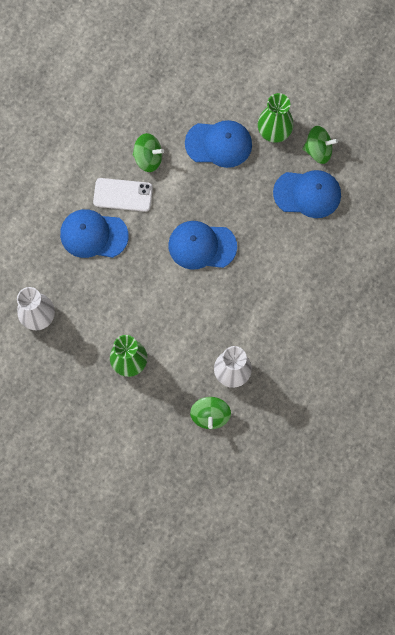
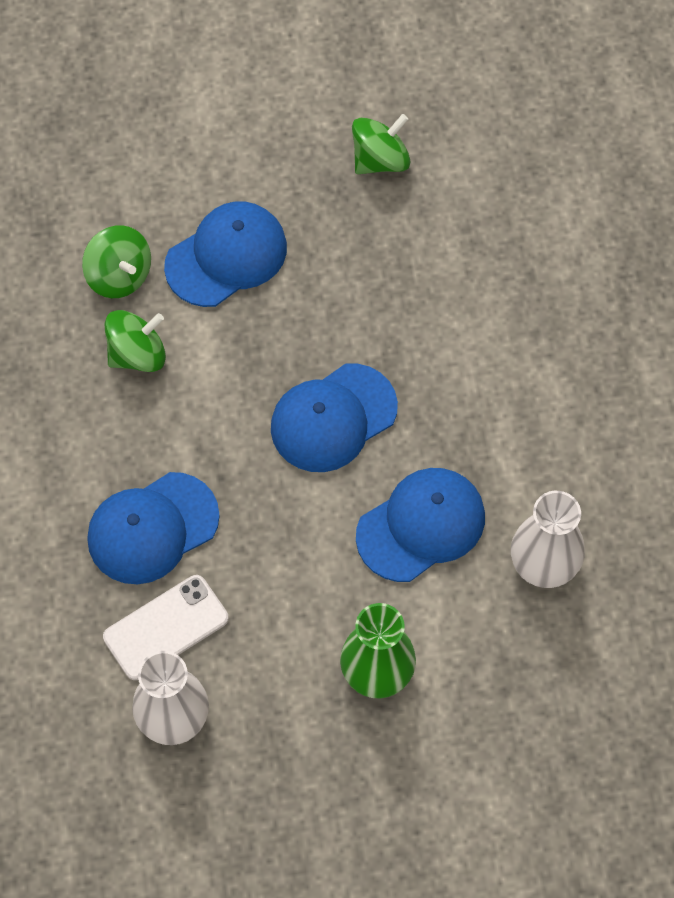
camera: 40 degrees left, 10 degrees down
white phone [93,178,153,212] -> white phone moved to [103,575,229,680]
green spinning top [190,397,231,429] -> green spinning top moved to [82,225,151,298]
green vase [258,93,293,143] -> none
blue cap [273,170,341,218] -> blue cap moved to [356,468,485,582]

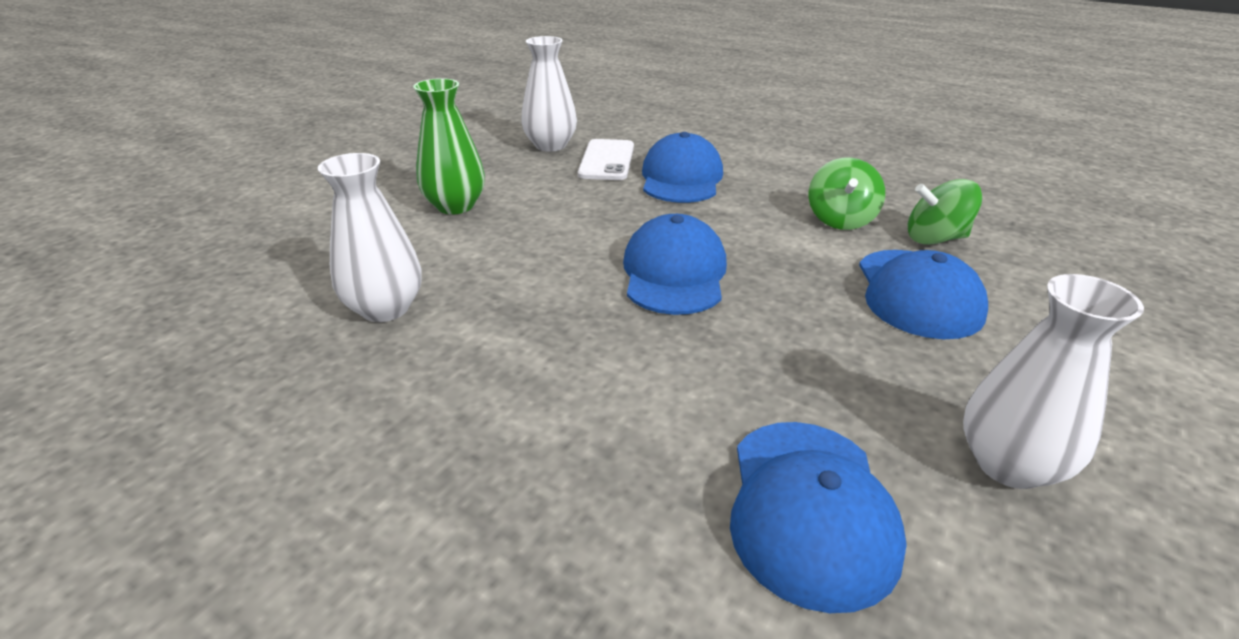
camera: 130 degrees right, 30 degrees down
green spinning top [352,114,410,174] -> white vase [963,274,1144,489]
blue cap [356,468,485,582] -> blue cap moved to [730,422,907,613]

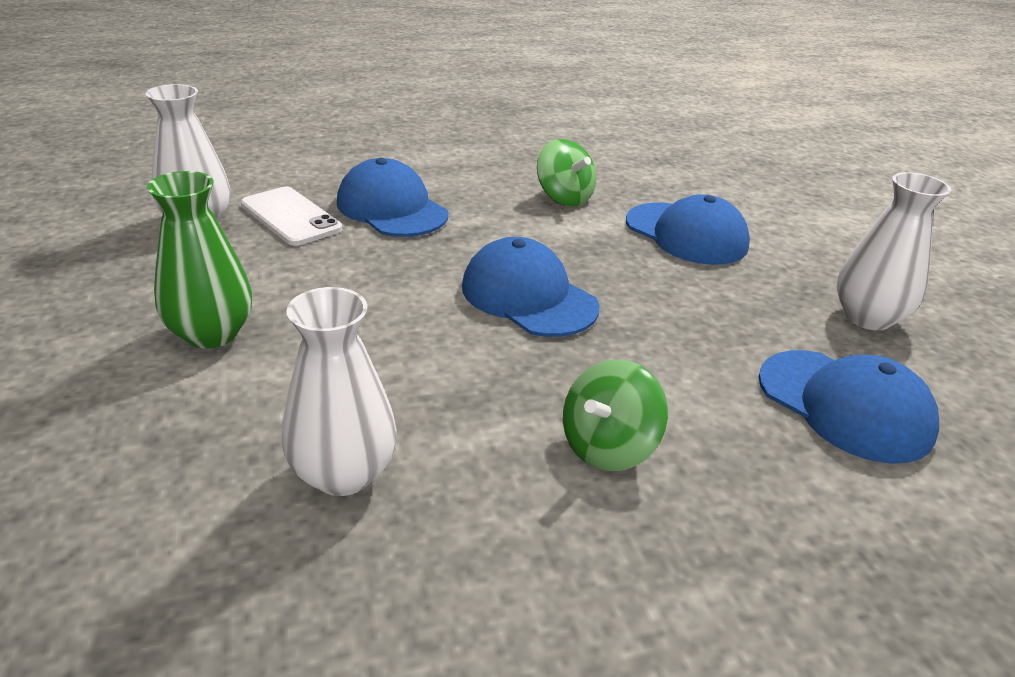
camera: 50 degrees left, 0 degrees up
green spinning top [908,179,982,245] -> green spinning top moved to [563,359,668,471]

